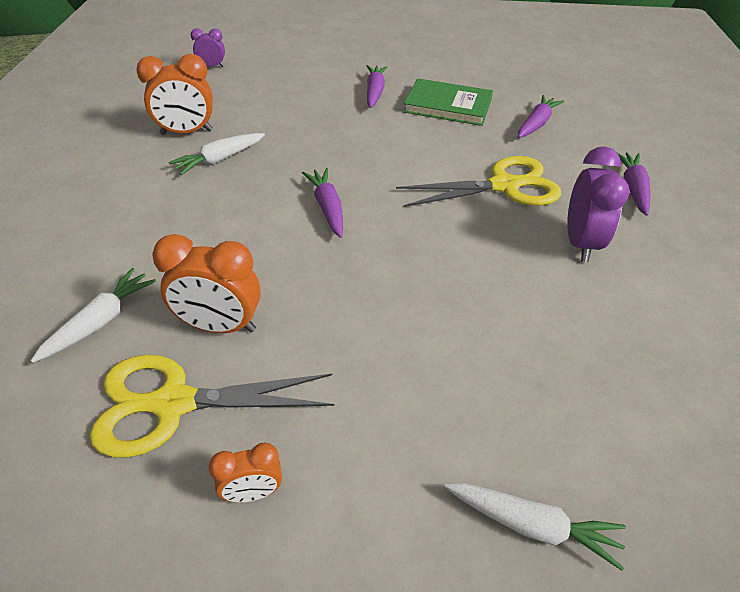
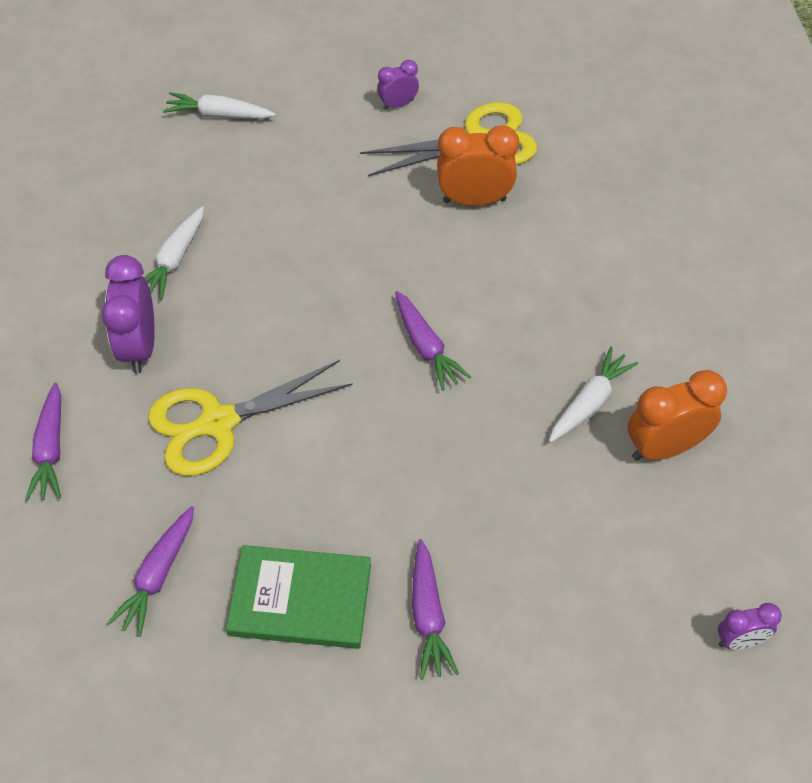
camera: 170 degrees right, 10 degrees up
white carrot [30,268,156,363] -> white carrot moved to [145,206,204,300]
orange clock [208,443,282,502] -> purple clock [377,60,419,110]

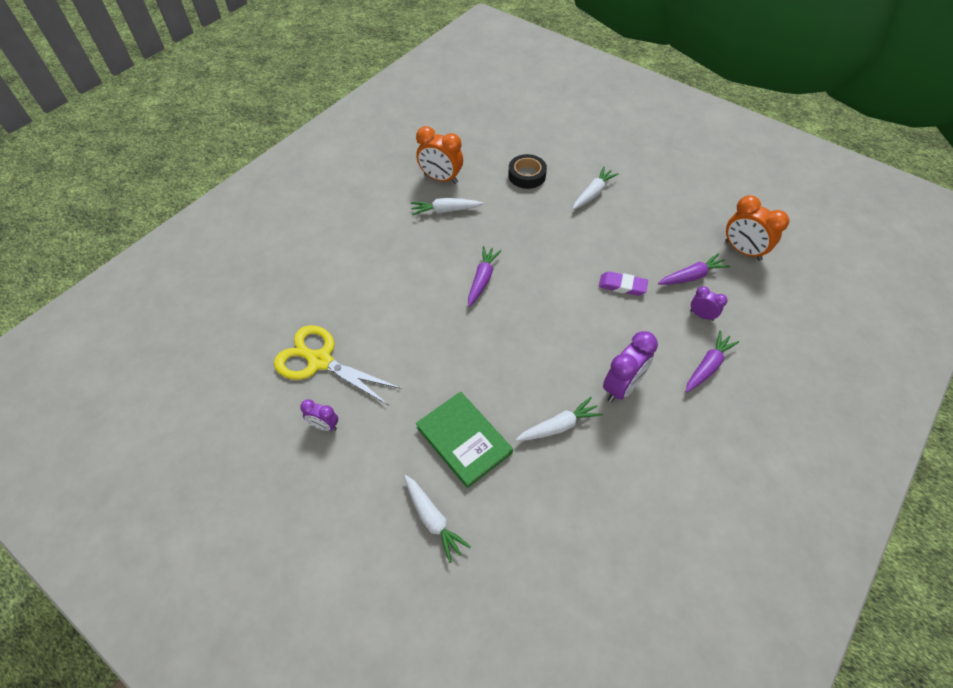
camera: 135 degrees left, 0 degrees up
yellow scissors [148,360,353,476] -> none
green book [226,545,371,649] -> green book moved to [416,392,513,488]
purple carrot [412,539,459,680] -> white carrot [573,167,619,210]
orange clock [437,125,519,206] -> orange clock moved to [725,195,789,261]
purple clock [718,603,782,650] -> purple clock moved to [690,286,728,321]
none -> black tape [508,154,547,189]
none -> purple eraser [599,271,648,296]

